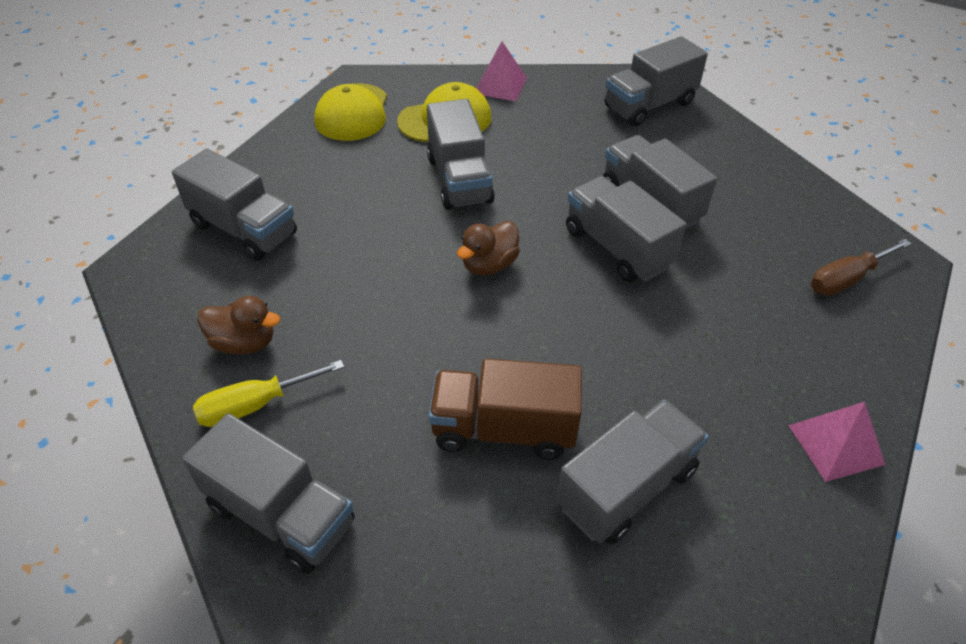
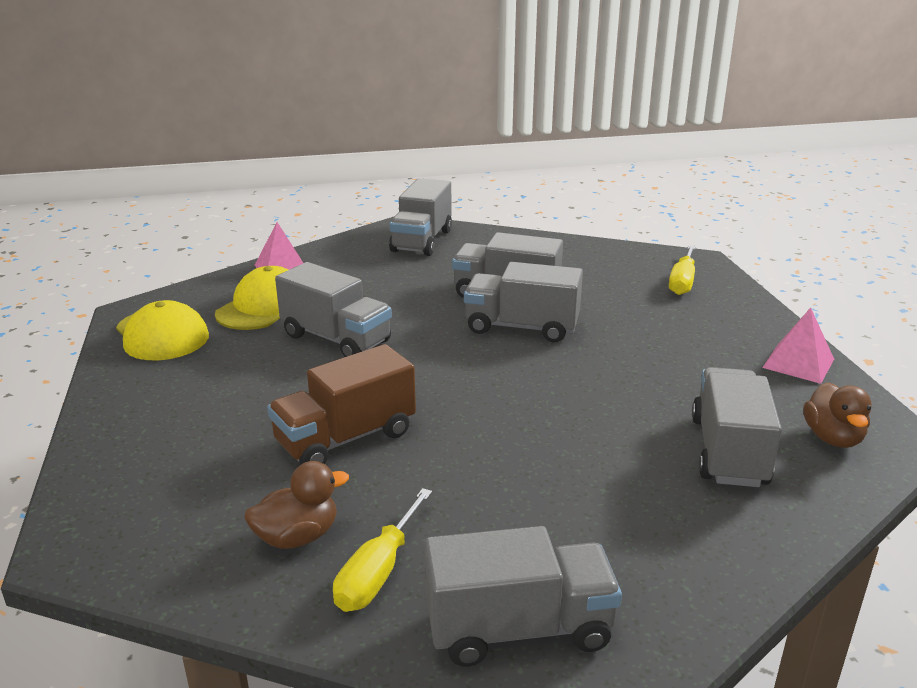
camera: 40 degrees left, 20 degrees down
grey truck [172,149,297,261] -> none
brown truck [429,358,582,460] -> brown truck moved to [267,344,416,464]
brown duck [457,221,520,276] -> brown duck moved to [803,382,872,448]
brown screwdriver [811,239,912,296] -> yellow screwdriver [669,245,695,295]

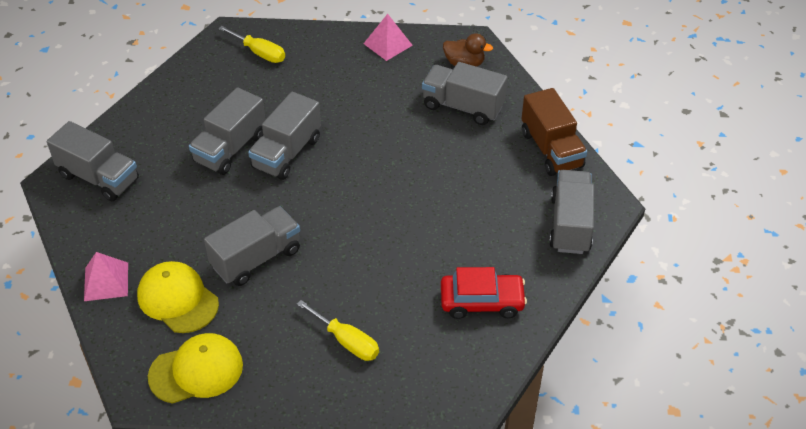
camera: 75 degrees left, 20 degrees up
brown duck [245,461,349,549] -> red car [441,267,527,319]
brown truck [267,344,416,464] -> brown truck moved to [521,88,587,176]
yellow screwdriver [333,488,432,612] -> yellow screwdriver moved to [297,300,379,361]

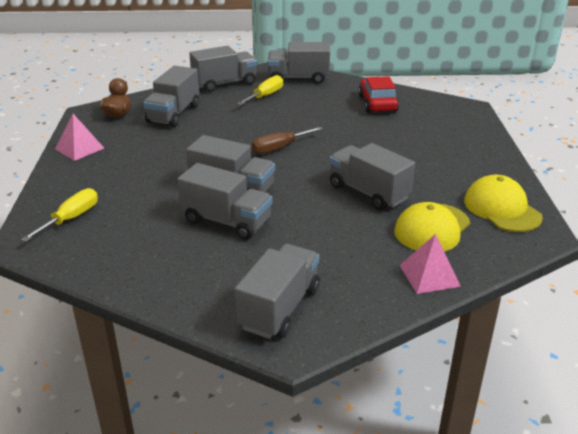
camera: 95 degrees left, 15 degrees down
yellow screwdriver [297,300,379,361] -> yellow screwdriver moved to [237,75,283,105]
brown truck [521,88,587,176] -> grey truck [189,46,257,92]
none -> brown screwdriver [252,127,323,154]

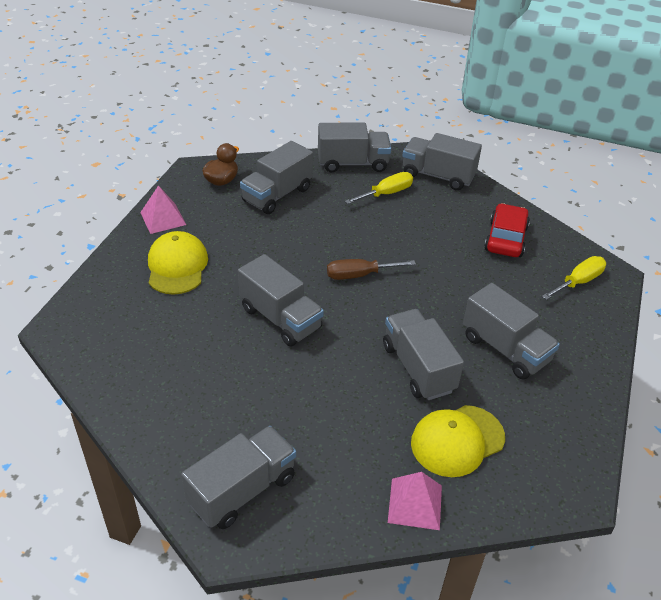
camera: 20 degrees right, 10 degrees up
yellow screwdriver [21,188,98,242] -> yellow screwdriver moved to [542,256,606,300]
grey truck [177,163,272,240] -> grey truck moved to [463,283,560,380]
yellow cap [464,175,543,232] -> yellow cap moved to [148,231,208,295]

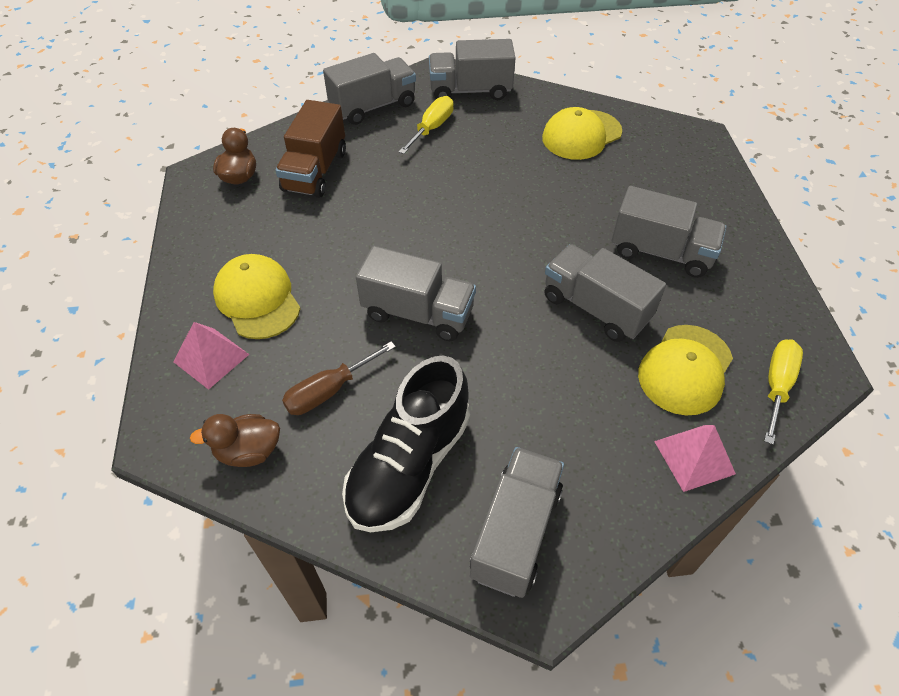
camera: 25 degrees left, 10 degrees up
pink pyramid [140,185,186,234] -> pink pyramid moved to [173,322,249,390]
grey truck [240,141,313,214] -> brown truck [275,100,346,198]
brown screwdriver [327,259,416,280] -> brown screwdriver moved to [282,341,396,415]
red car [484,203,530,257] -> yellow cap [542,107,622,160]
yellow screwdriver [542,256,606,300] -> yellow screwdriver moved to [764,339,803,445]
none -> brown duck [190,414,280,467]
none -> black shoe [342,355,470,532]

